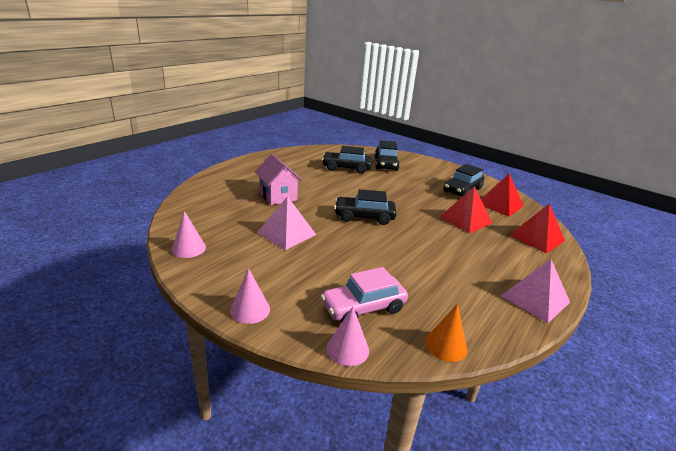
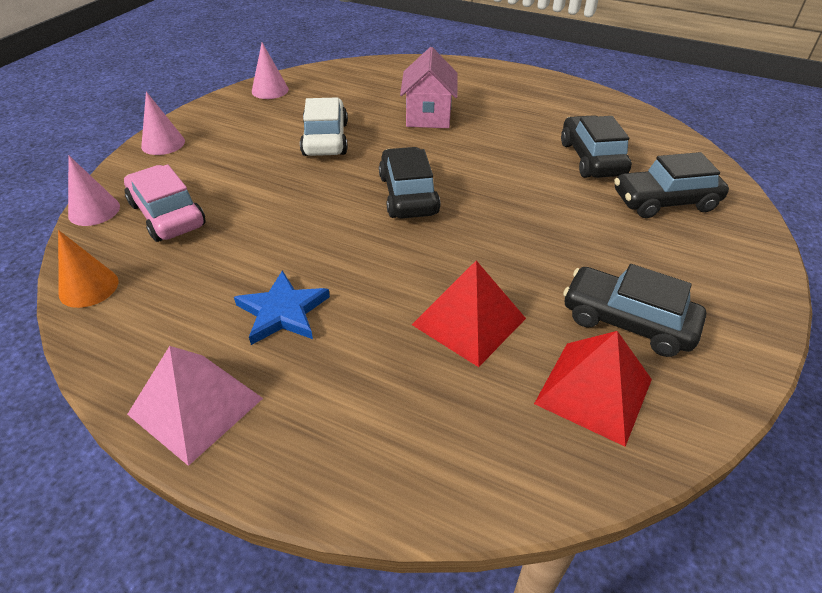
camera: 80 degrees right, 15 degrees up
pink house [255,154,302,205] -> pink house turned 45 degrees counterclockwise [400,47,458,128]
pink pyramid [257,196,316,250] -> white car [300,97,348,156]
red pyramid [509,203,565,253] -> none
none -> blue star [234,270,330,345]

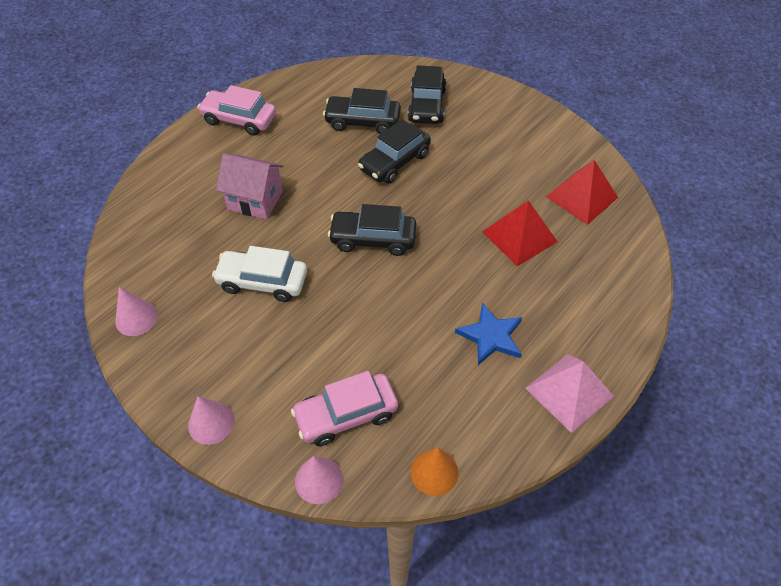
camera: 75 degrees left, 10 degrees up
black car [563,264,706,357] -> black car moved to [358,119,431,184]
none -> pink car [197,85,276,136]

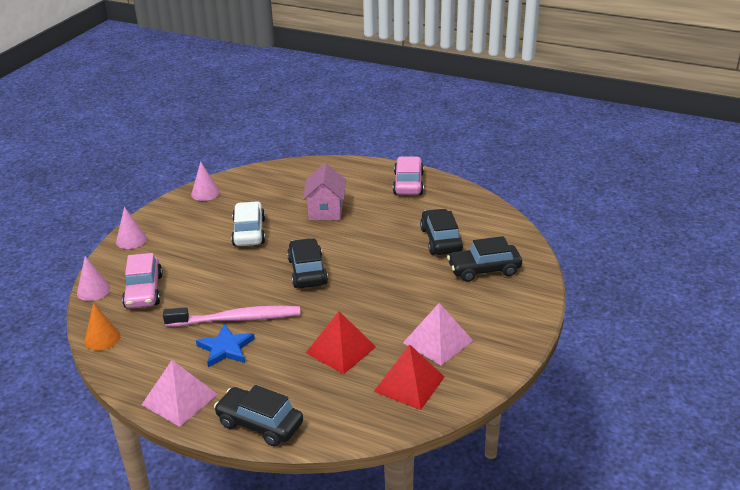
camera: 75 degrees right, 20 degrees down
pink car [291,371,398,446] -> pink car turned 150 degrees counterclockwise [122,253,163,309]
black car [358,119,431,184] -> black car moved to [214,385,303,446]
none -> pink toothbrush [163,306,300,327]
none -> pink pyramid [403,303,473,366]

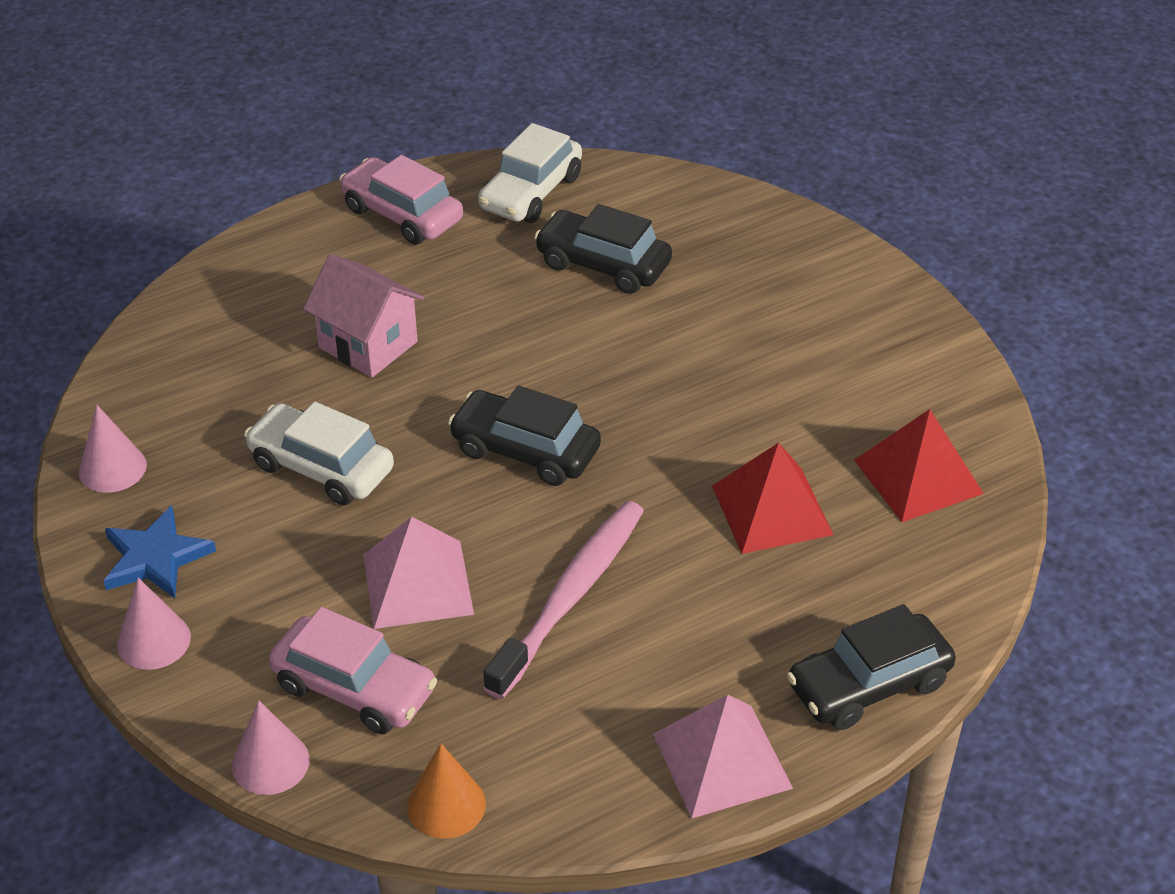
camera: 55 degrees left, 10 degrees up
blue star [196,324,255,367] -> blue star moved to [104,506,216,599]
pink pyramid [403,303,473,366] -> pink pyramid moved to [363,517,474,629]
black car [447,236,522,282] -> none
none -> white car [478,123,582,223]

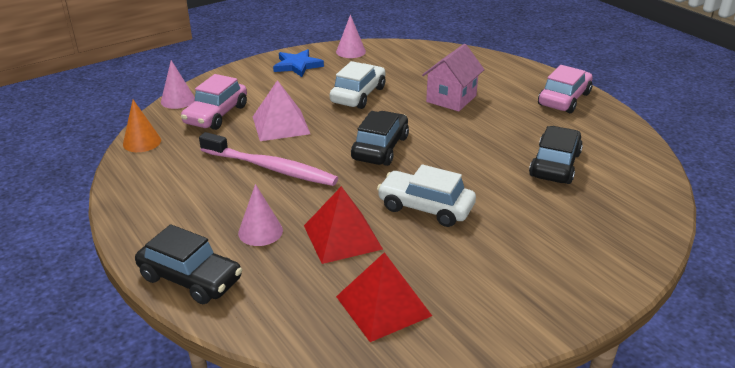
camera: 85 degrees right, 10 degrees down
pink cone [117,578,191,670] -> pink cone moved to [238,184,283,246]
white car [478,123,582,223] -> white car moved to [377,164,476,227]
pink pyramid [653,695,793,819] -> none
black car [787,604,956,730] -> black car turned 150 degrees clockwise [135,224,242,304]

